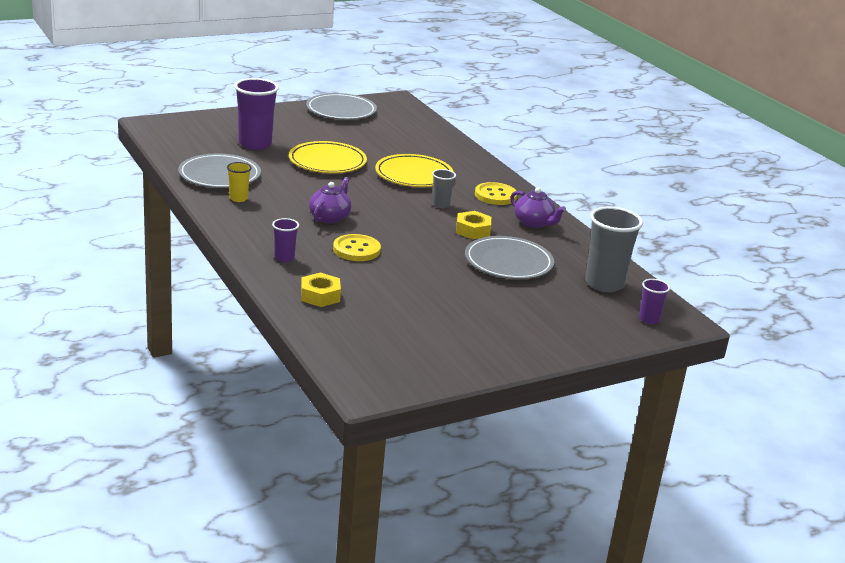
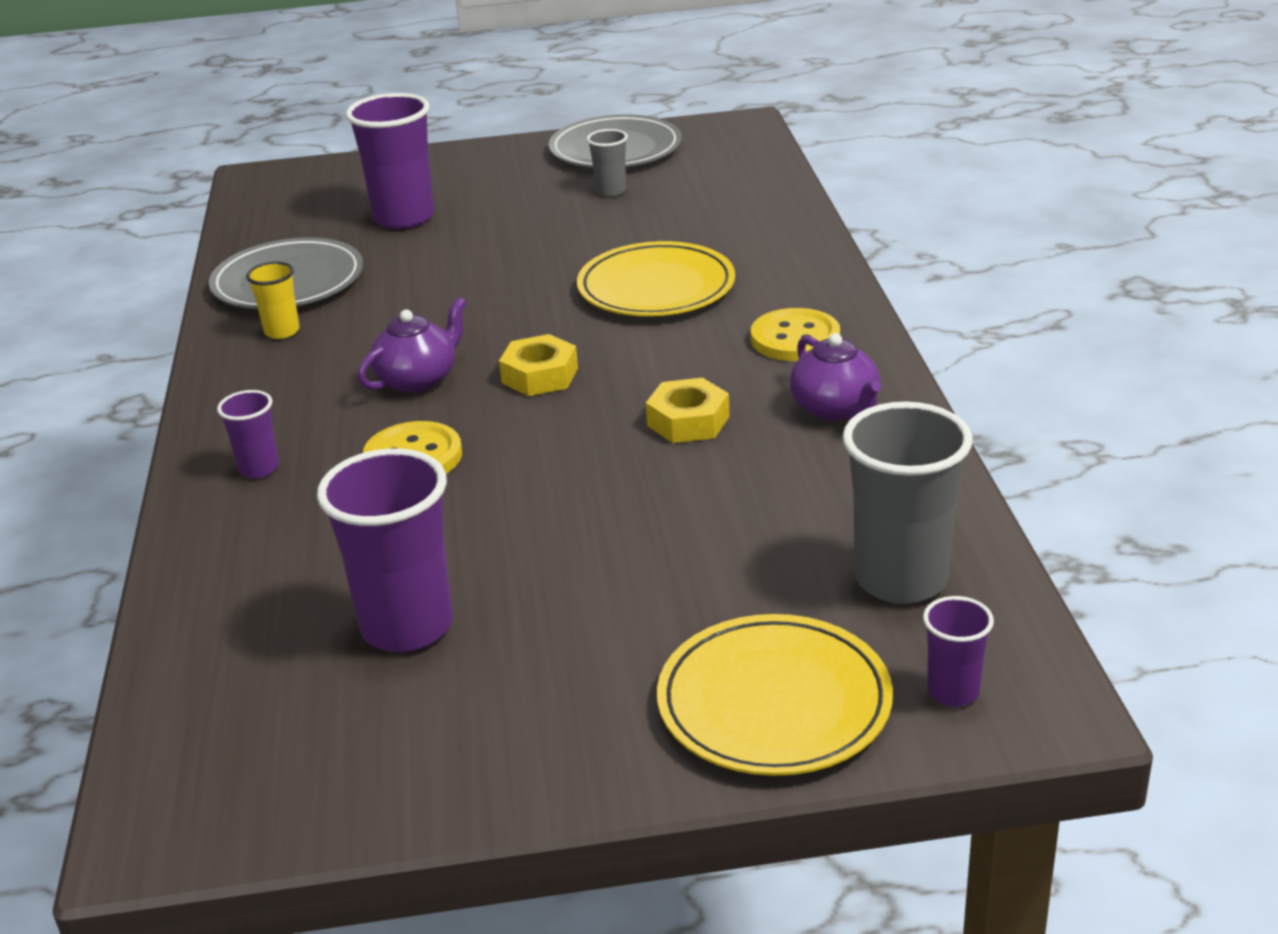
camera: 25 degrees right, 5 degrees up
yellow plate [289,141,367,173] -> yellow plate moved to [657,614,893,776]
yellow nut [301,272,341,307] -> yellow nut moved to [499,334,578,396]
grey cup [432,169,456,208] -> grey cup moved to [587,129,628,197]
grey plate [465,236,554,279] -> none
none -> purple cup [317,448,453,652]

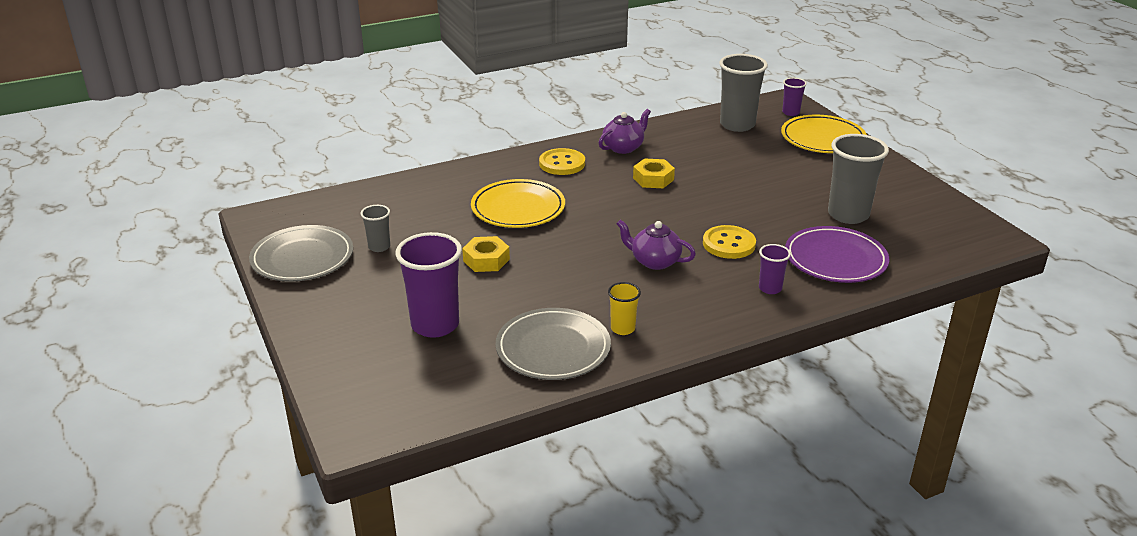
camera: 110 degrees left, 0 degrees up
purple cup [317,448,453,652] -> grey cup [828,134,889,224]
yellow nut [499,334,578,396] -> yellow nut moved to [462,236,510,272]
none -> purple plate [785,226,889,283]

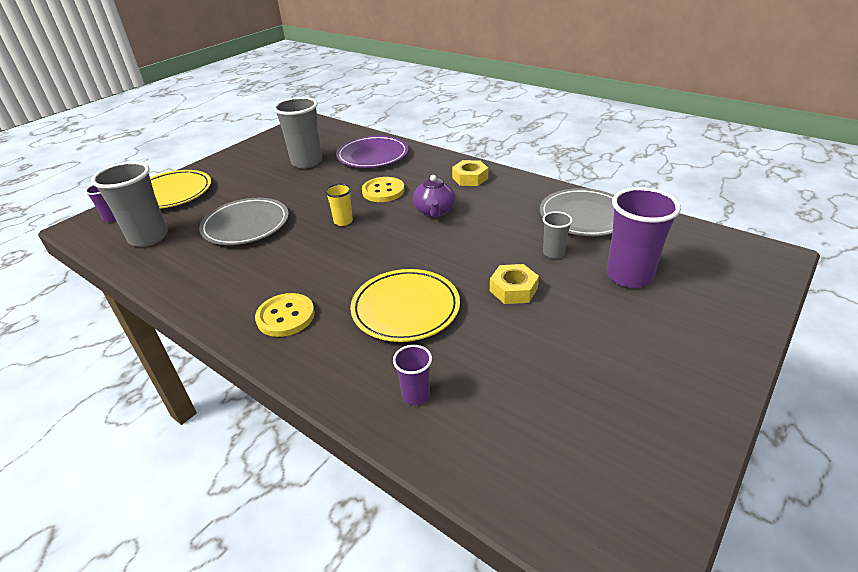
camera: 115 degrees left, 5 degrees up
grey plate [249,225,353,282] -> grey plate moved to [199,198,289,245]
grey cup [361,205,390,252] -> grey cup moved to [543,211,573,259]
purple teapot [599,109,651,154] -> none
yellow cup [608,282,641,335] -> yellow cup moved to [325,184,353,226]
yellow nut [633,158,675,188] -> yellow nut moved to [452,160,488,186]
purple cup [759,244,791,294] -> purple cup moved to [393,345,432,405]

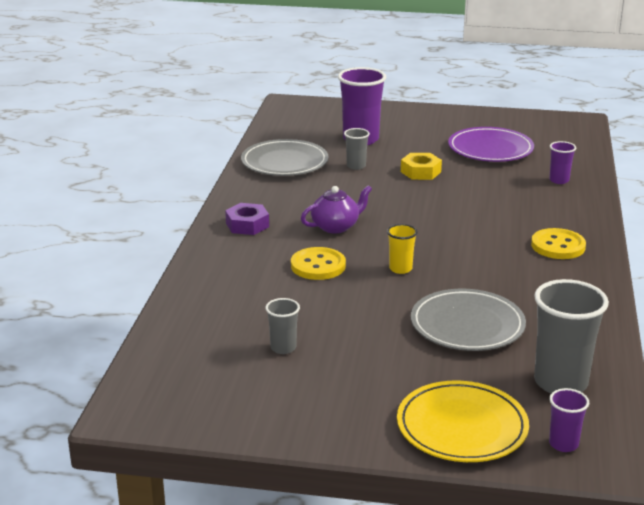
camera: 120 degrees left, 10 degrees down
grey cup [273,97,322,168] -> grey cup [265,298,300,354], size x0.51
purple plate [336,136,408,168] -> purple plate moved to [448,127,534,162]
yellow plate [350,269,460,342] -> none
yellow nut [452,160,488,186] -> purple nut [225,203,269,235]

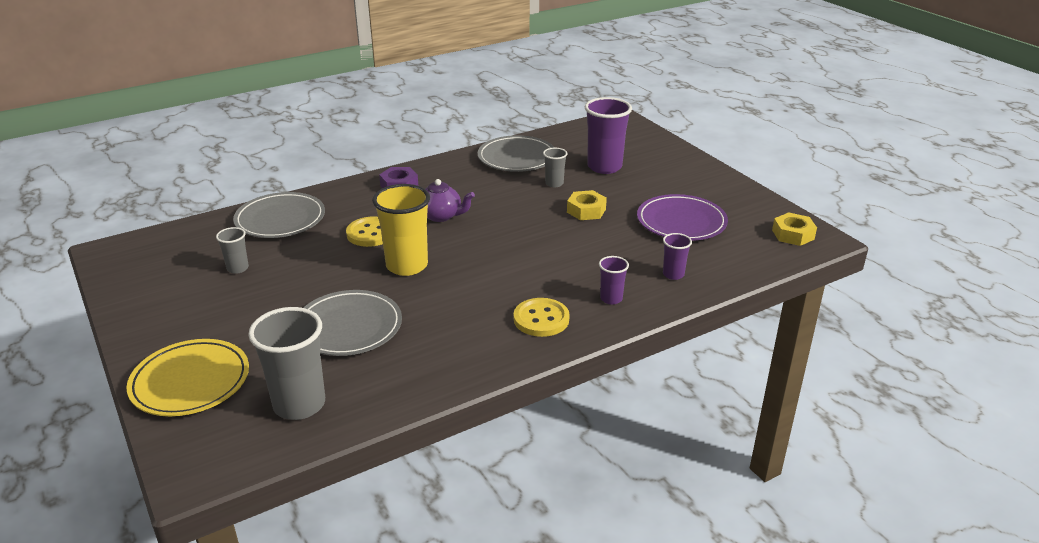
camera: 50 degrees right, 5 degrees up
yellow cup [387,224,418,274] -> yellow cup [372,184,430,276], size x1.97
purple cup [549,388,589,452] -> purple cup moved to [599,256,629,304]
none -> grey plate [233,192,325,238]
none -> yellow nut [772,212,817,246]

